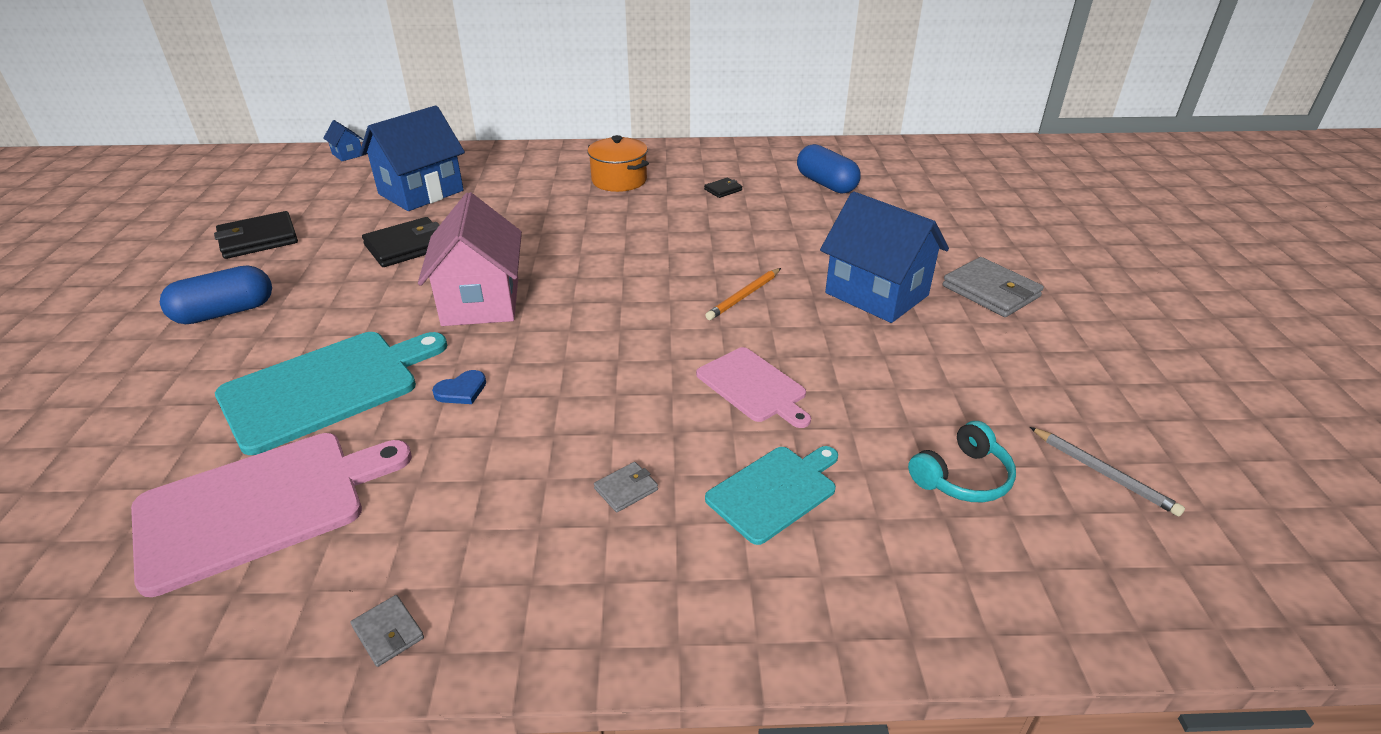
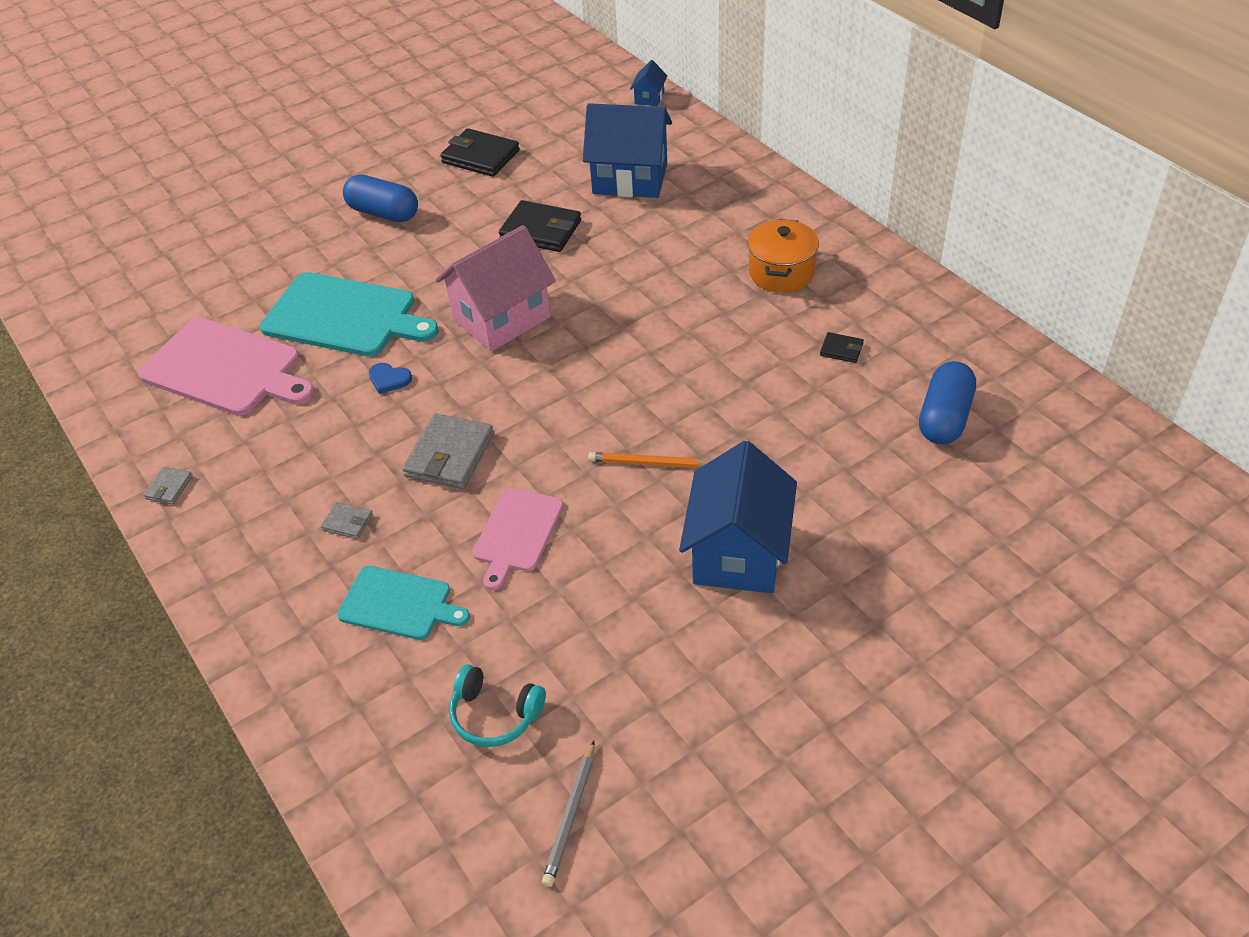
camera: 60 degrees right, 10 degrees up
grey wallet [942,257,1044,317] -> grey wallet moved to [402,413,494,489]

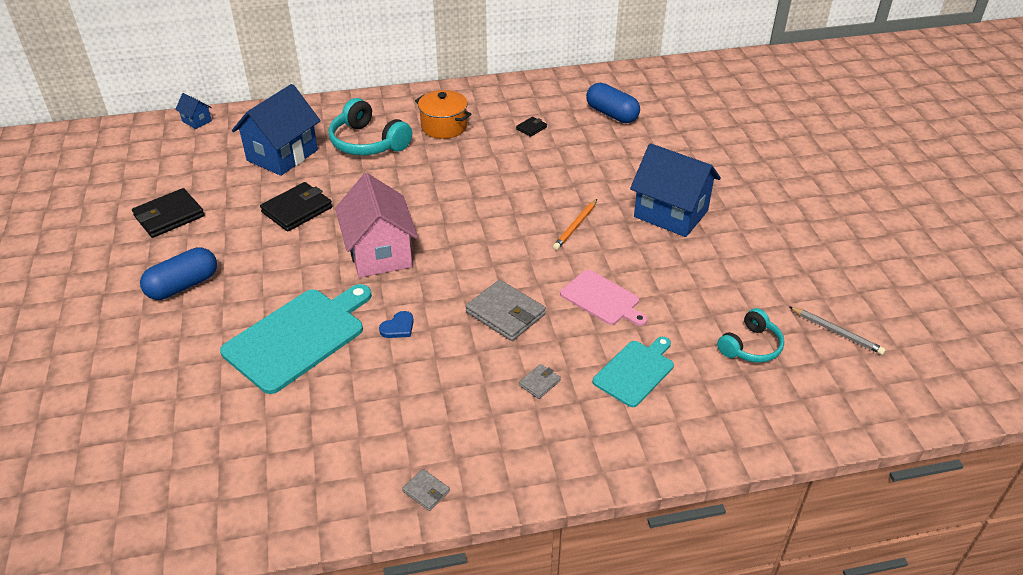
camera: 70 degrees left, 5 degrees down
pink cutting board [138,317,315,416] -> none
none -> turquoise headphones [329,98,412,155]

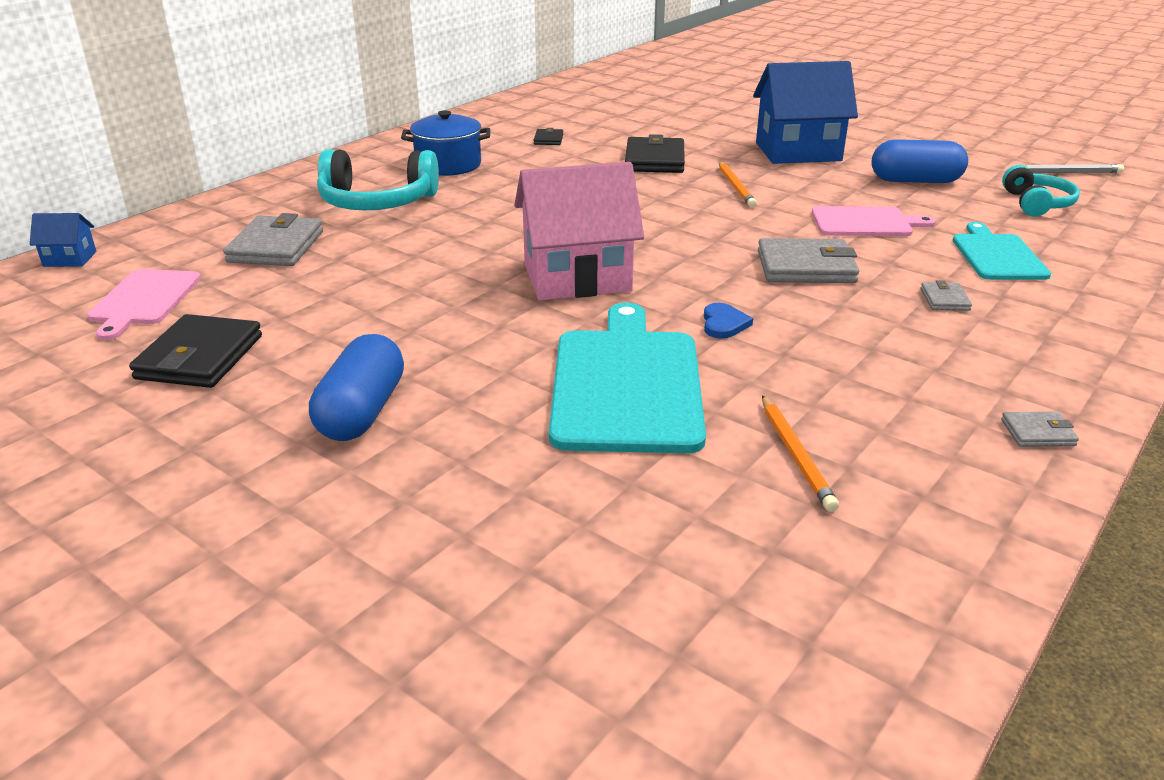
camera: 40 degrees left, 10 degrees down
blue house [232,84,321,176] -> grey wallet [223,213,323,266]
black wallet [260,182,332,232] -> black wallet moved to [625,134,685,173]
pink house [335,173,418,278] -> pink house turned 45 degrees counterclockwise [514,162,644,300]
orange pot [415,90,472,139] -> blue pot [401,110,490,176]
blue capsule [586,83,640,123] -> blue capsule moved to [872,139,968,183]
none -> pink cutting board [87,269,201,340]
none -> orange pencil [762,395,839,512]

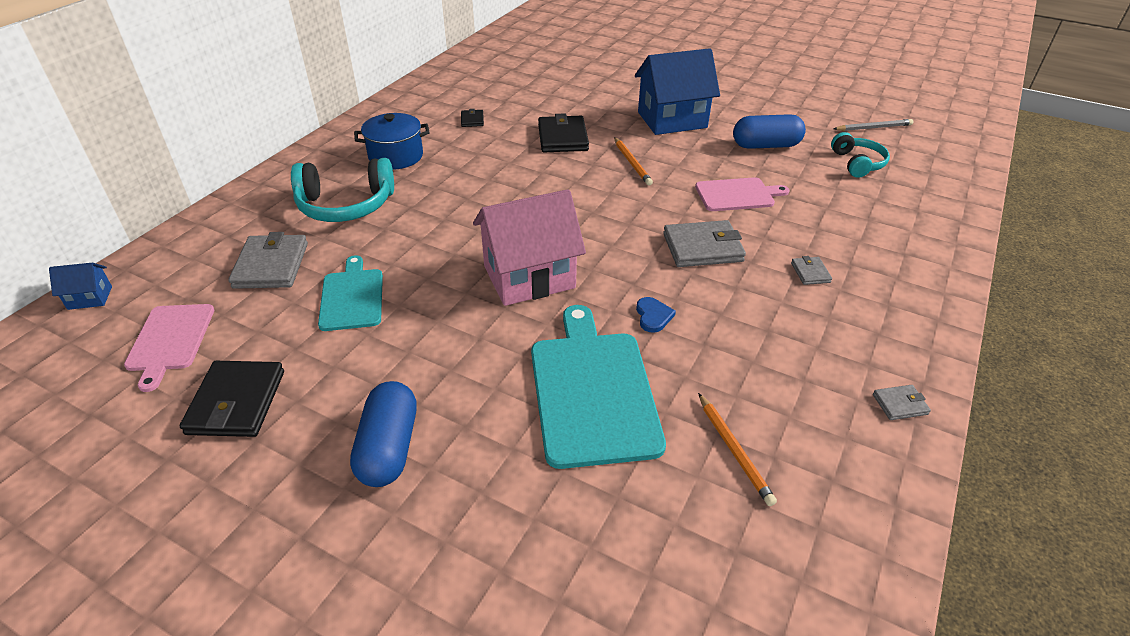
camera: 10 degrees left, 10 degrees up
turquoise cutting board [953,222,1051,280] -> turquoise cutting board moved to [318,255,383,331]

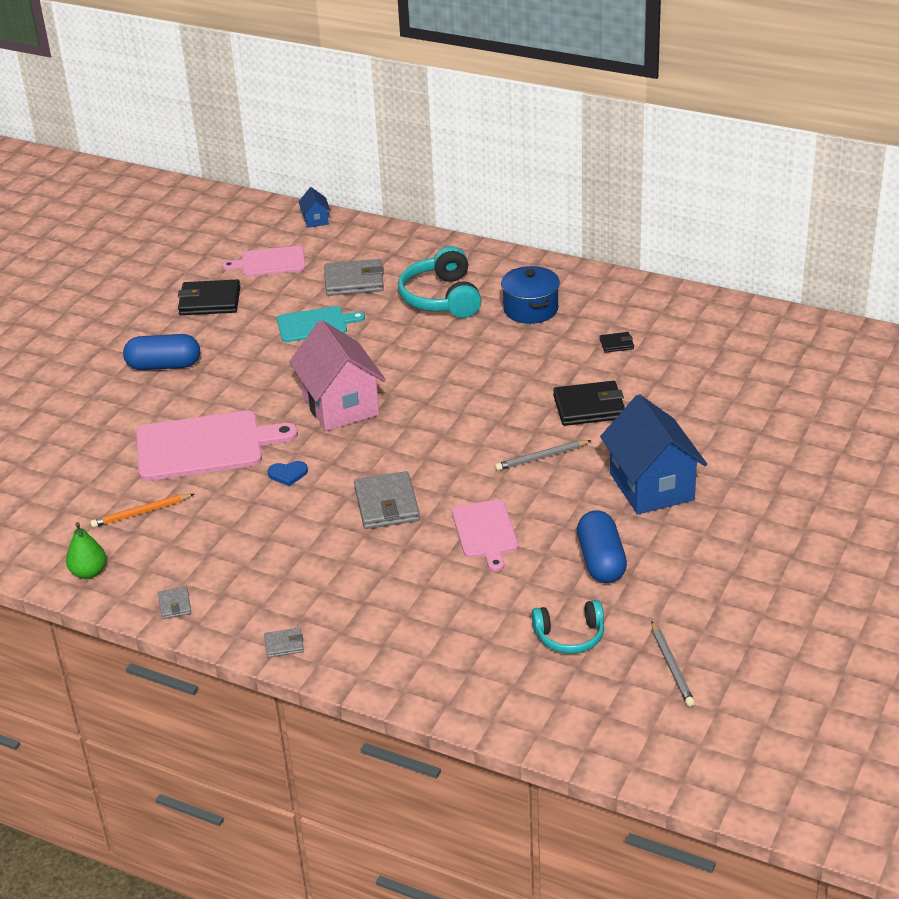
camera: 90 degrees right, 5 degrees down
turquoise cutting board [531,305,666,469] -> pink cutting board [136,410,298,481]
orange pencil [614,137,653,186] -> grey pencil [495,440,592,471]
grey wallet [791,256,832,285] -> grey wallet moved to [264,628,304,658]
none -> green pear [66,522,106,579]

